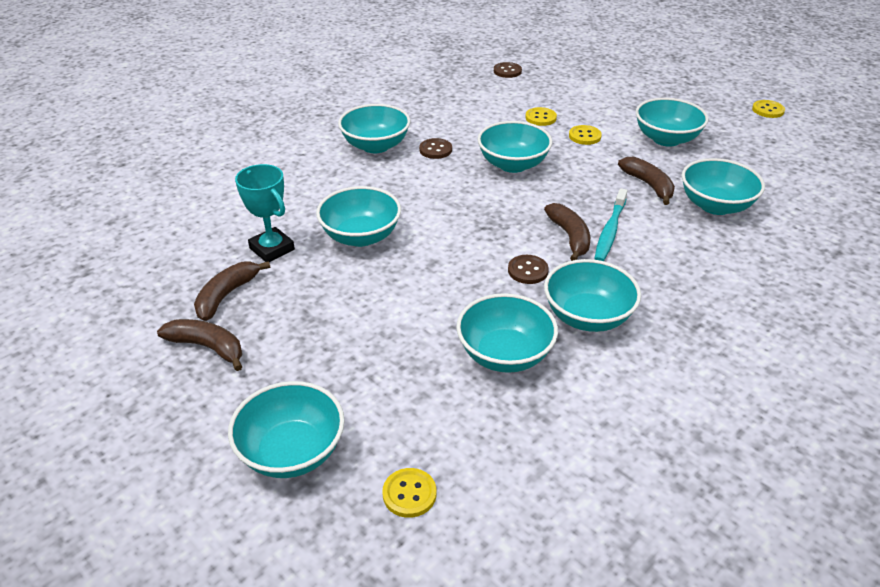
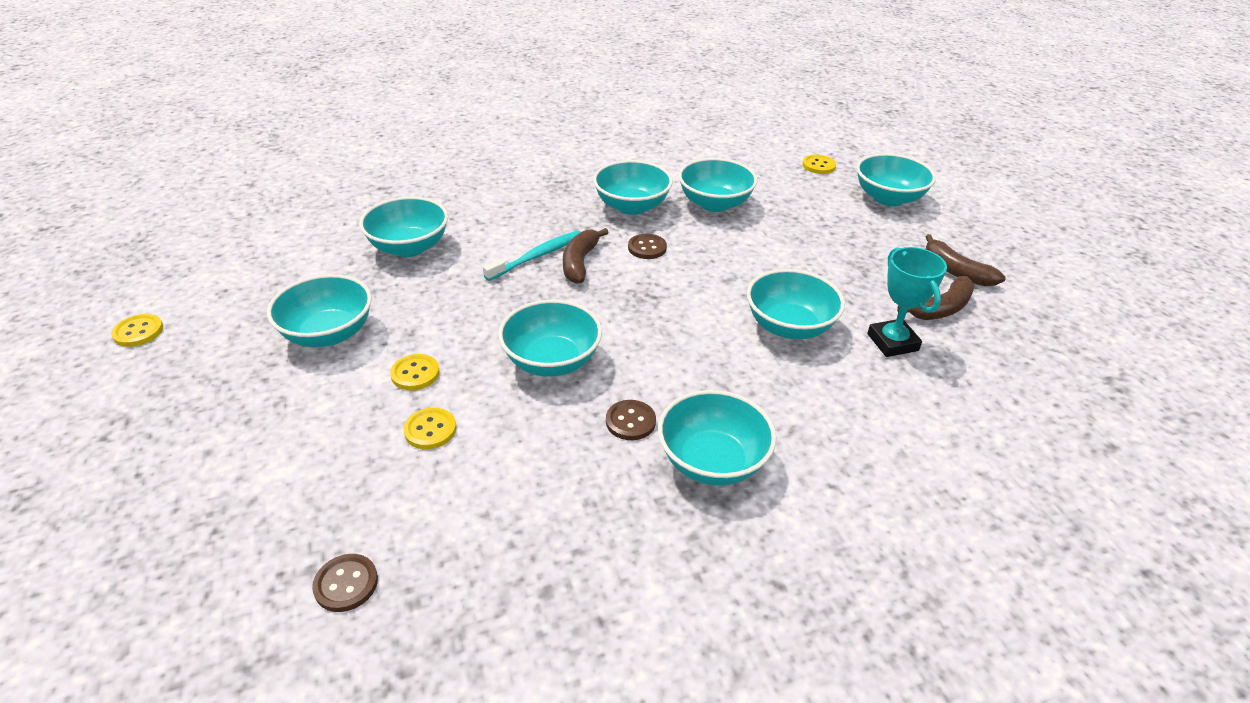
camera: 155 degrees left, 0 degrees up
brown banana [618,157,675,205] -> none

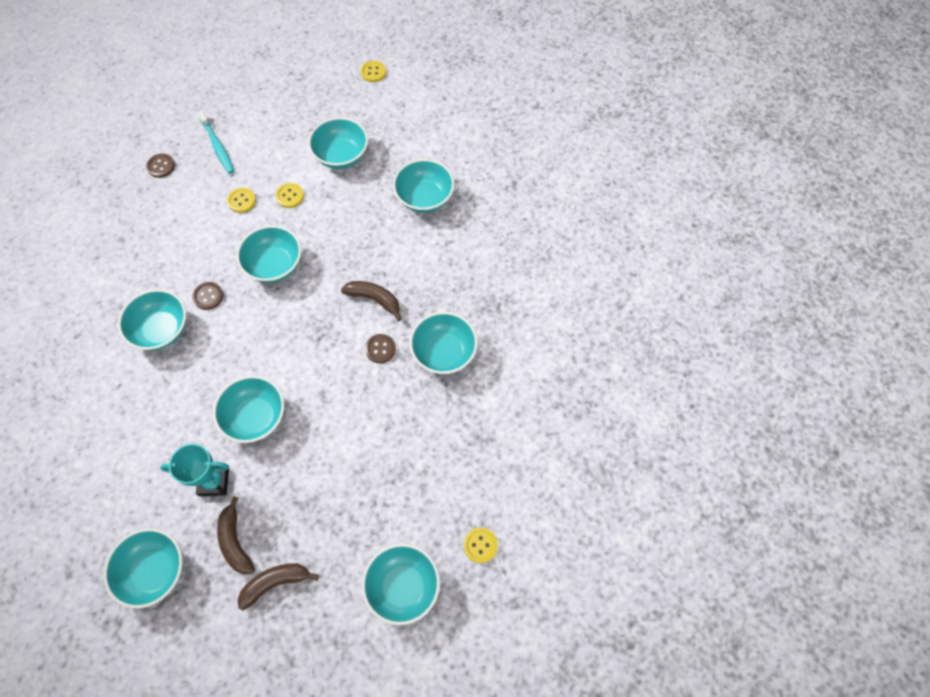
camera: 105 degrees right, 25 degrees up
turquoise toothbrush [483,230,580,281] -> turquoise toothbrush moved to [197,110,234,174]
turquoise bowl [678,158,758,212] -> turquoise bowl moved to [104,528,183,609]

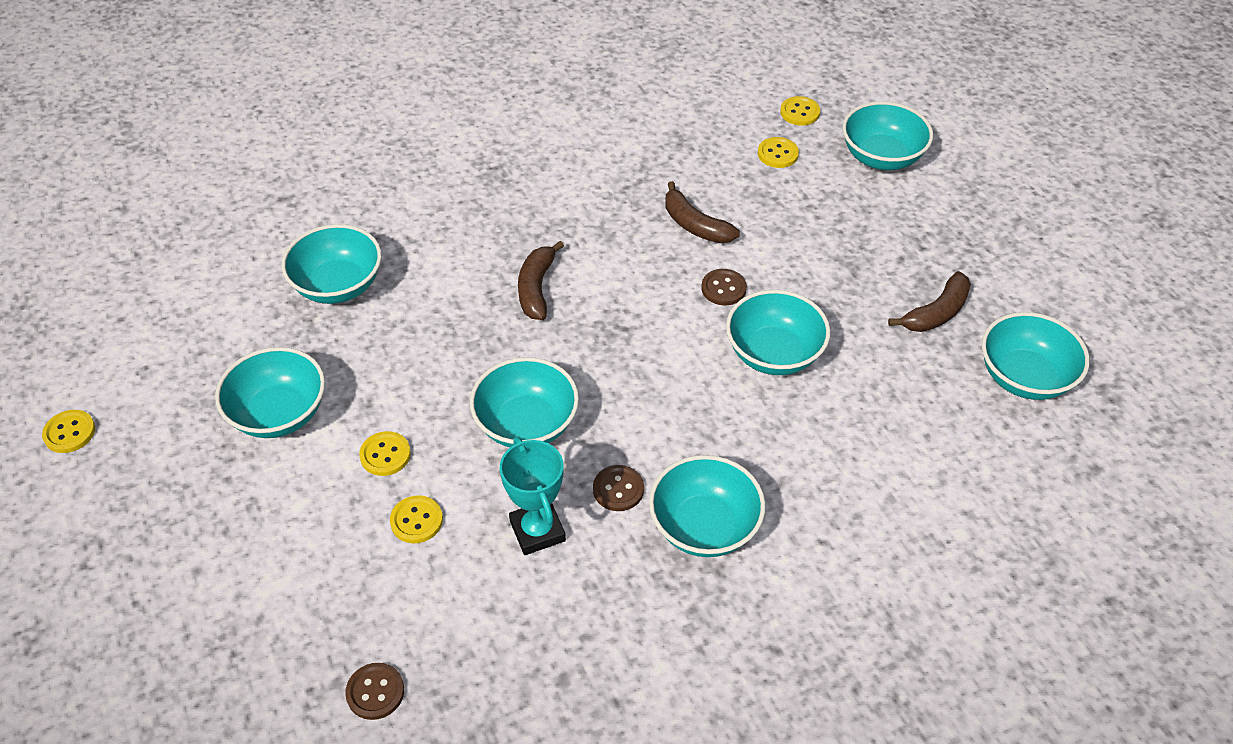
camera: 110 degrees left, 15 degrees down
turquoise trophy [160,444,229,496] -> turquoise trophy moved to [500,437,566,555]
turquoise toothbrush [197,110,234,174] -> none
brown banana [238,564,319,610] -> brown banana moved to [665,181,740,243]
brown button [365,334,396,363] -> brown button moved to [701,269,747,305]
turquoise bowl [410,312,478,374] -> none
none -> yellow button [758,137,799,168]

